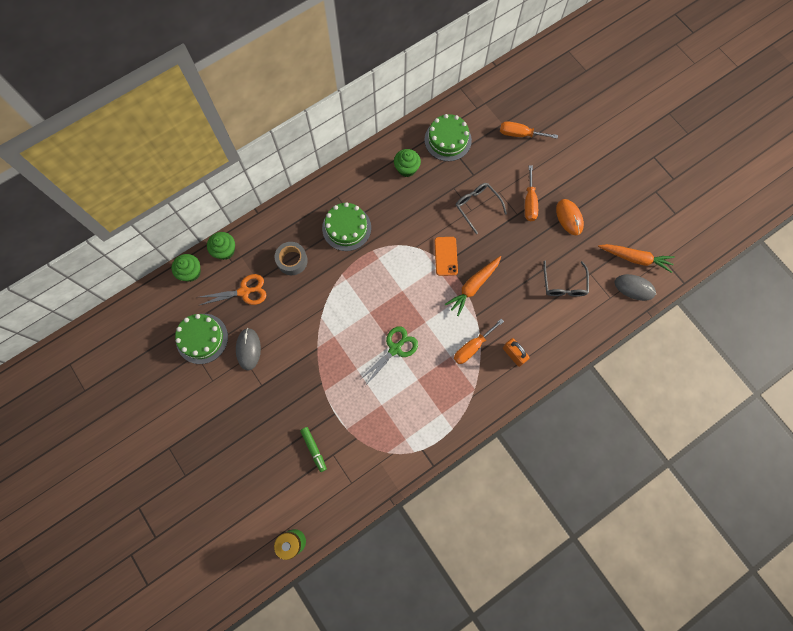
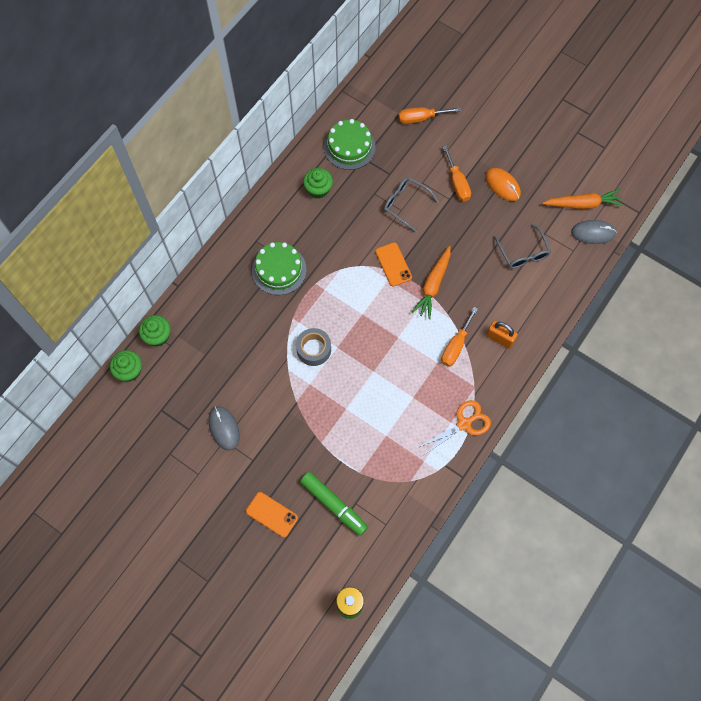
camera: 20 degrees left, 5 degrees down
green cake [175,314,228,364] -> none
orange scissors [198,274,266,306] -> orange scissors moved to [419,400,491,456]
grey tape [275,242,308,275] -> grey tape moved to [296,328,331,366]
green marker [300,427,327,472] -> green marker [300,472,368,536], size x1.58
green scissors [358,326,418,386] -> none
none -> orange phone [246,492,298,537]

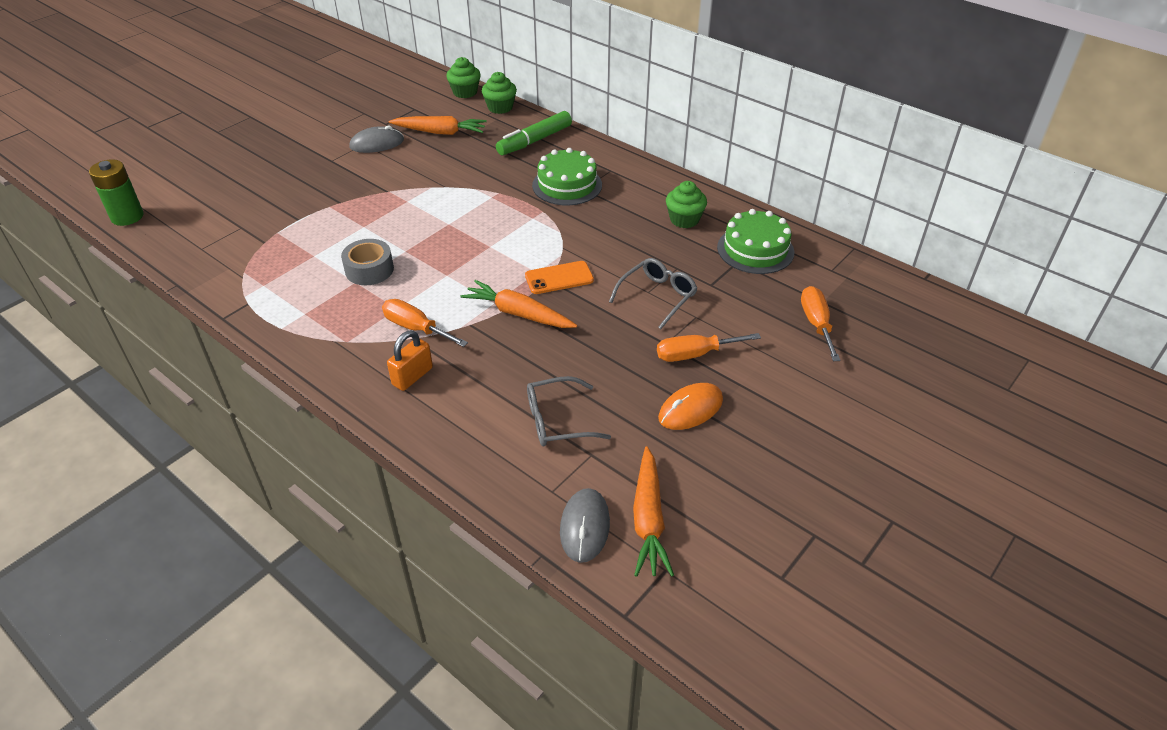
camera: 95 degrees right, 25 degrees down
orange phone [246,492,298,537] -> none
grey tape [296,328,331,366] -> grey tape moved to [341,239,394,285]
green marker [300,472,368,536] -> green marker moved to [496,111,572,155]
orange scissors [419,400,491,456] -> none
none -> orange carrot [389,116,487,135]

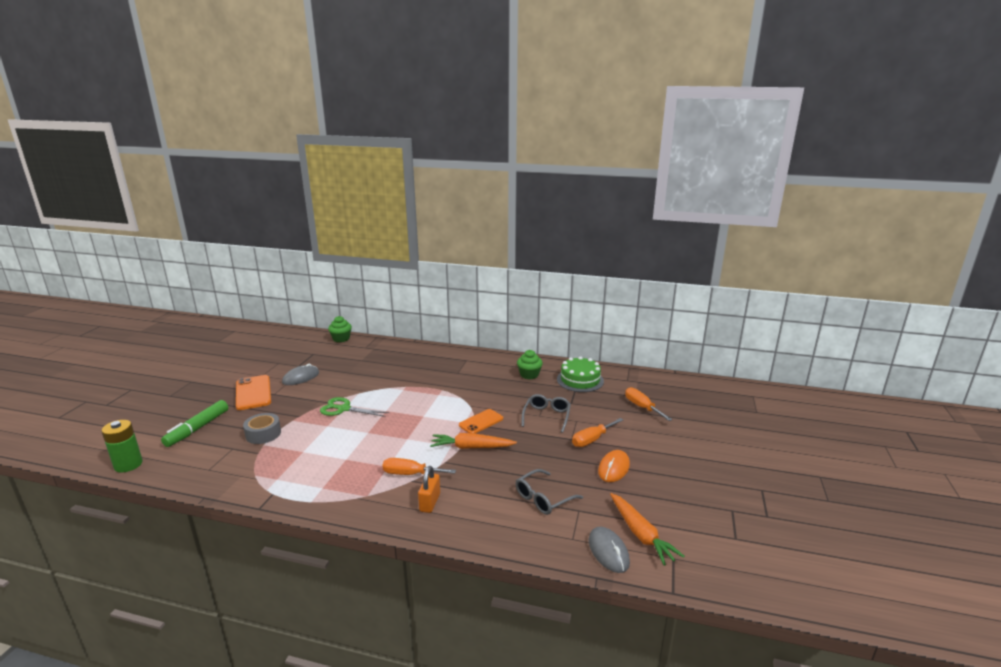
camera: 25 degrees left, 20 degrees down
grey tape [341,239,394,285] -> grey tape moved to [243,413,281,444]
orange carrot [389,116,487,135] -> none
green cupcake [482,72,517,114] -> none
green marker [496,111,572,155] -> green marker moved to [161,400,228,447]
green cake [532,148,602,205] -> none
none -> orange phone [236,375,271,410]
none -> green scissors [320,397,389,417]

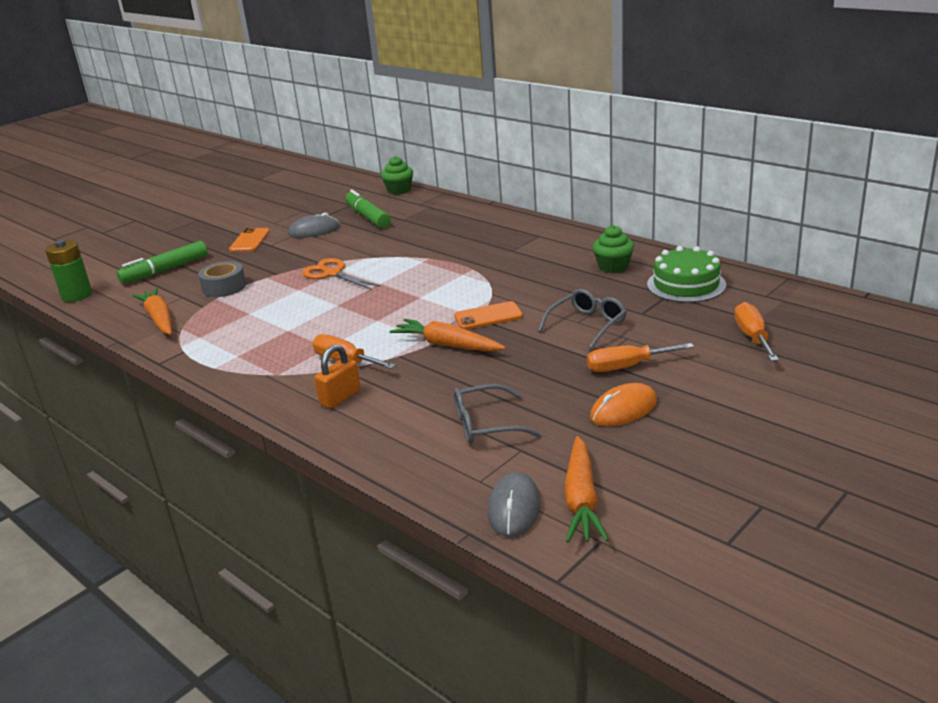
camera: 30 degrees right, 5 degrees up
orange phone [236,375,271,410] -> orange phone [229,228,270,252], size x0.66
green scissors [320,397,389,417] -> orange scissors [302,258,381,290]
none -> orange carrot [132,288,172,335]
none -> green marker [345,190,391,228]

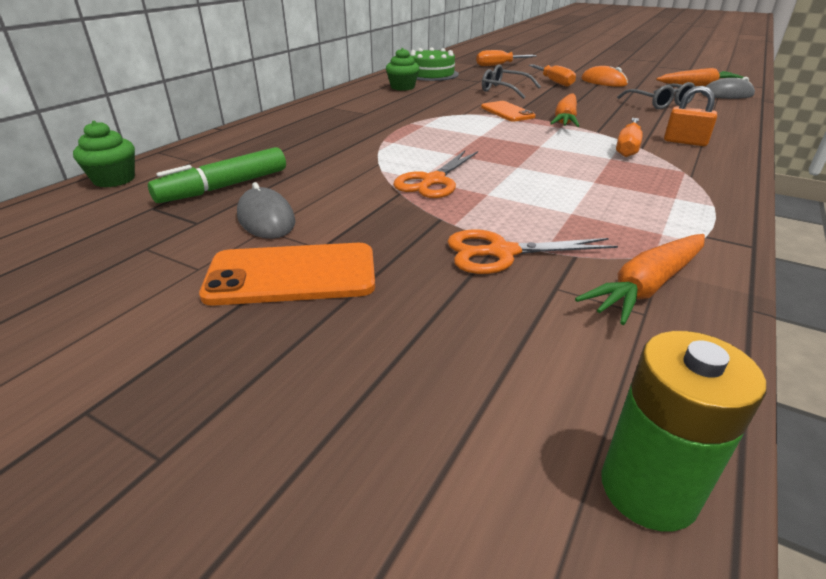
camera: 105 degrees left, 5 degrees up
green marker [117,241,208,284] -> none
grey tape [198,261,246,297] -> orange scissors [447,229,618,274]
orange phone [229,228,270,252] -> orange phone [199,243,375,306], size x1.51

